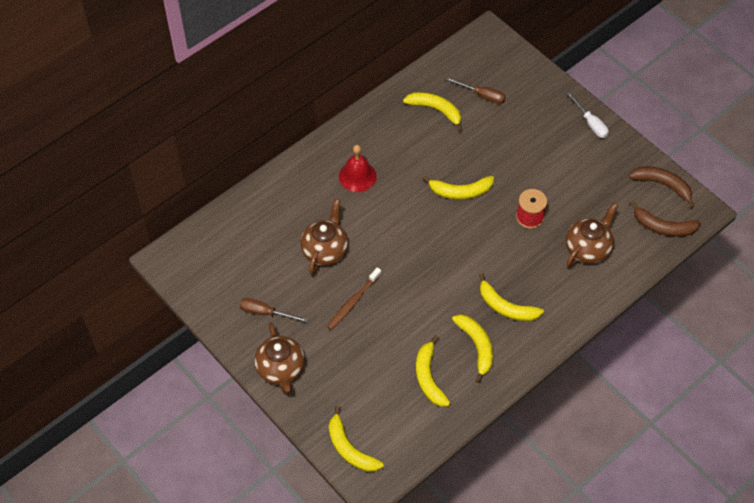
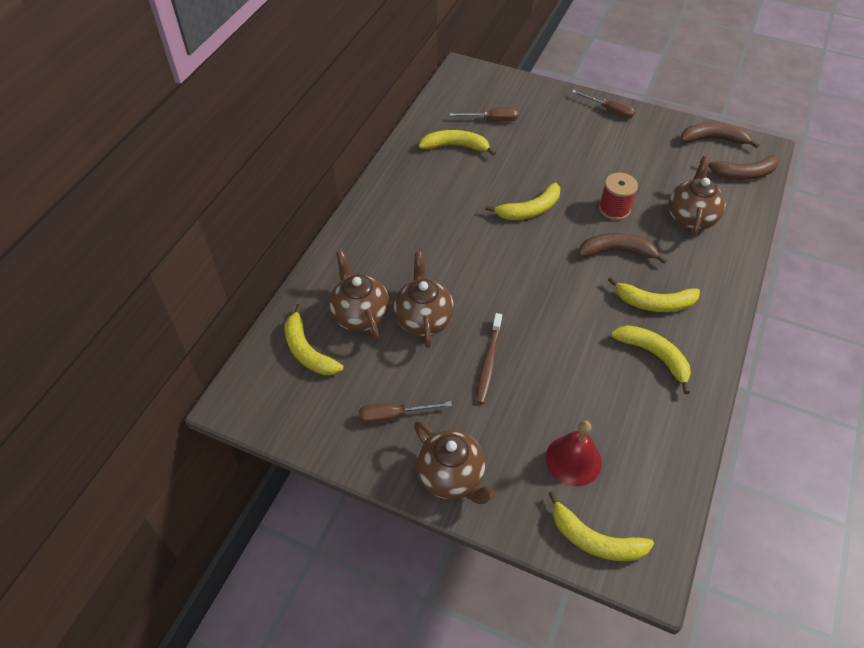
camera: 25 degrees left, 5 degrees down
red bell [339,145,377,192] -> red bell moved to [546,421,602,486]
yellow banana [416,335,450,407] -> yellow banana moved to [284,304,343,375]
white screwdriver [566,92,609,138] -> brown screwdriver [572,90,636,119]
none -> brown teapot [329,250,390,340]
none -> brown banana [578,233,667,264]

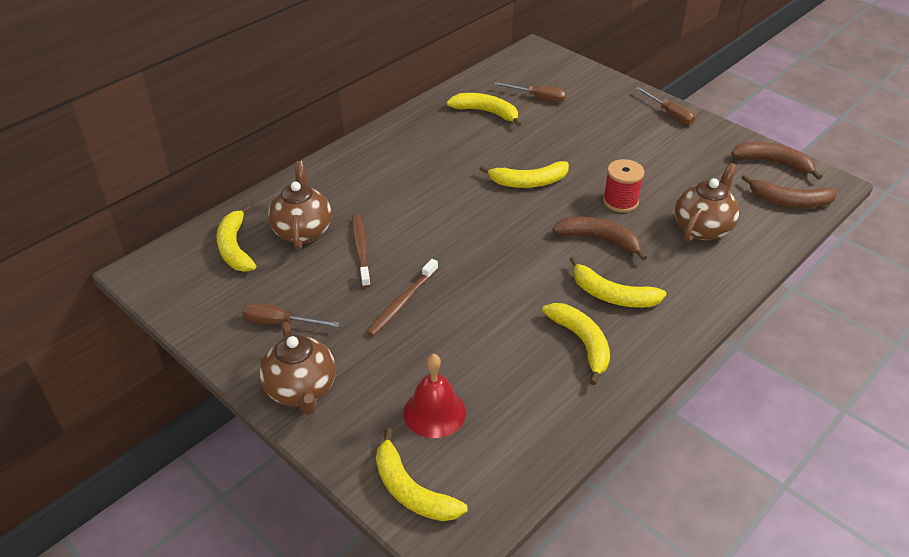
camera: 20 degrees right, 10 degrees down
brown teapot [393,252,454,348] -> brown toothbrush [352,214,371,288]

